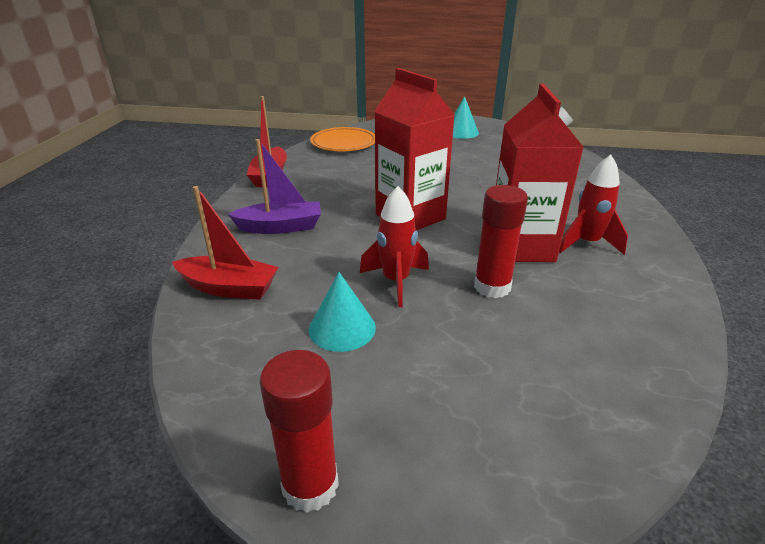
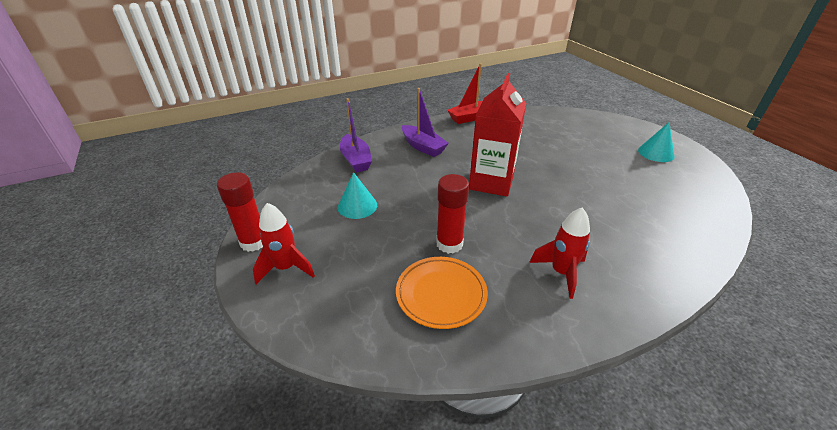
camera: 55 degrees right, 5 degrees up
red boat [172,186,279,300] -> purple boat [340,98,372,172]
orange plate [310,127,375,151] -> orange plate moved to [396,257,488,329]
red rocket [360,186,429,307] -> red rocket moved to [253,203,315,284]
red carton [496,84,584,262] -> none

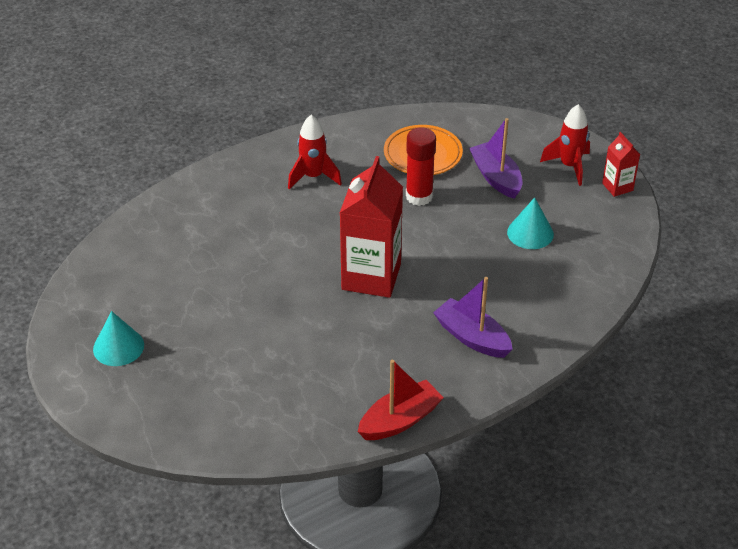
camera: 175 degrees right, 5 degrees up
red glue stick [217,172,263,252] -> red carton [602,132,640,197]
purple boat [340,98,372,172] -> purple boat moved to [469,118,522,199]

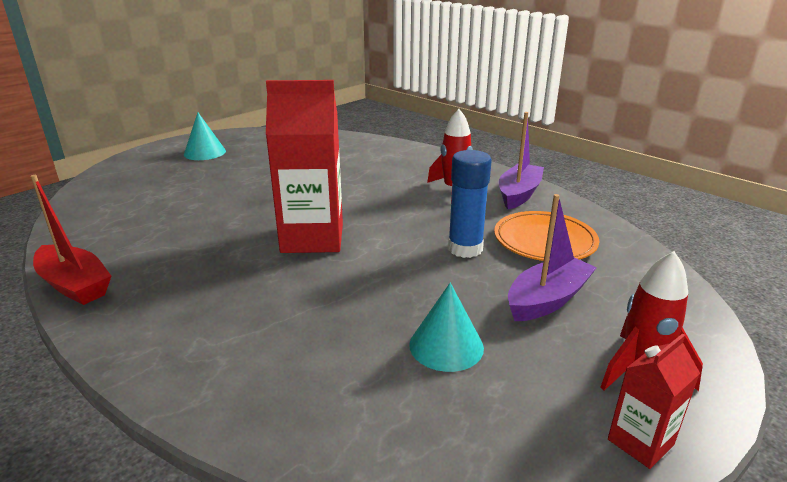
camera: 75 degrees right, 15 degrees down
red glue stick [406,127,436,206] -> blue glue stick [448,150,492,258]
purple boat [433,277,513,358] -> purple boat moved to [499,112,544,209]

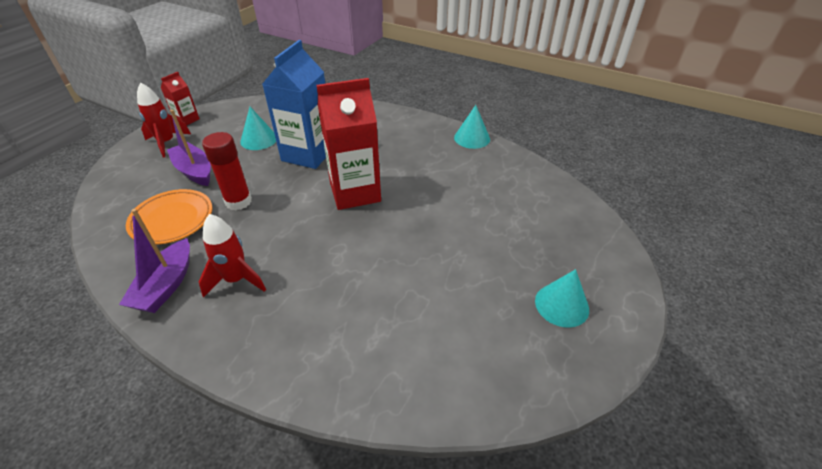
camera: 165 degrees right, 15 degrees up
red boat [31,175,111,305] -> turquoise cone [454,105,490,149]
blue glue stick [448,150,492,258] -> red glue stick [202,132,252,210]
purple boat [508,194,597,321] -> purple boat turned 105 degrees clockwise [167,110,211,186]
none -> blue carton [263,40,326,169]

